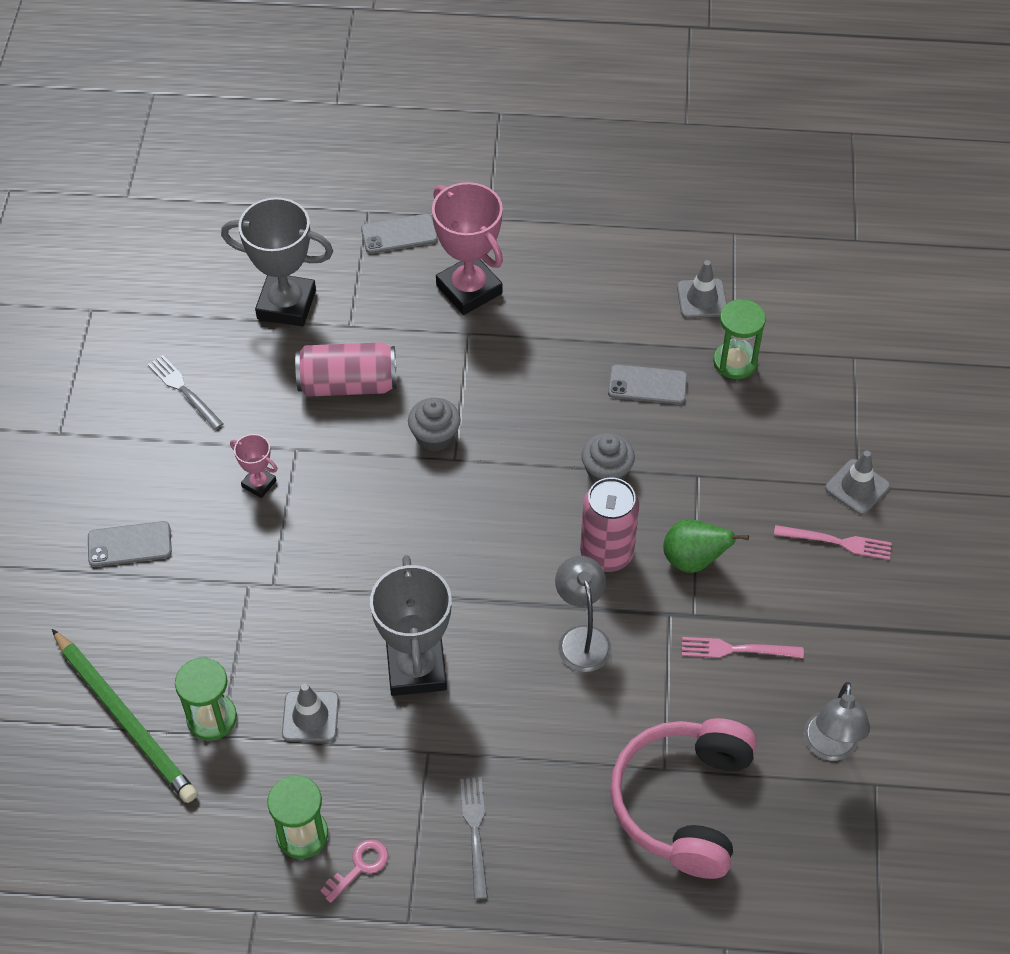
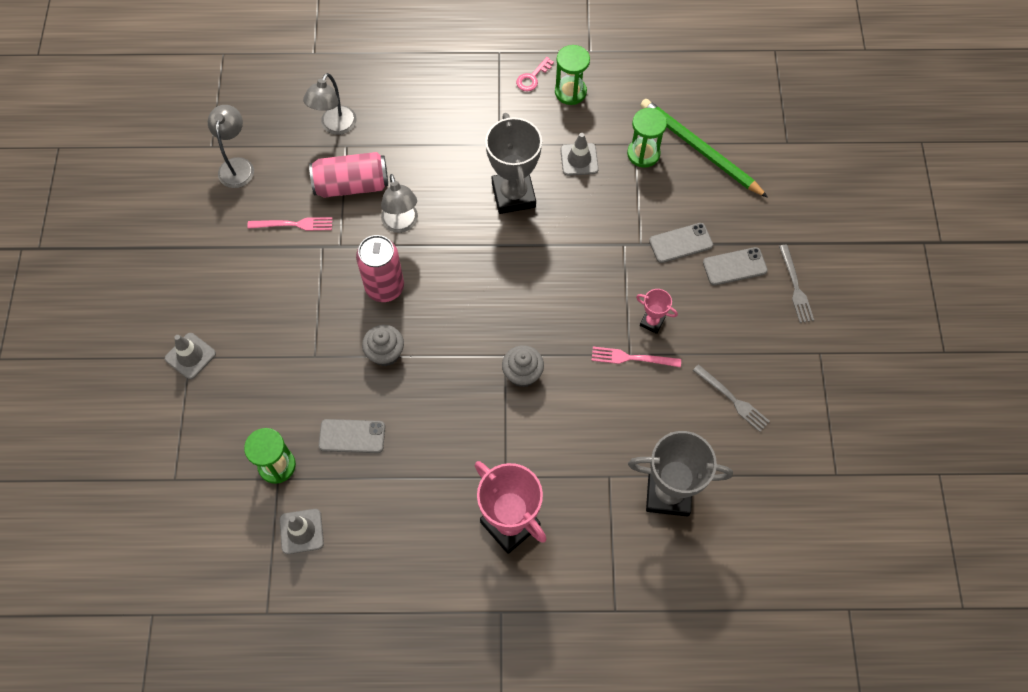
camera: 175 degrees right, 10 degrees up
pink can [295,342,397,397] -> pink can moved to [309,152,388,198]
grey phone [361,214,438,254] -> grey phone moved to [649,223,713,263]
grey fork [460,777,488,899] -> grey fork moved to [779,245,814,323]
pink headphones [610,718,757,879] -> grey lamp [303,73,357,135]
green pear [663,519,749,573] -> none
pink fork [774,525,892,560] -> pink fork moved to [591,347,681,367]

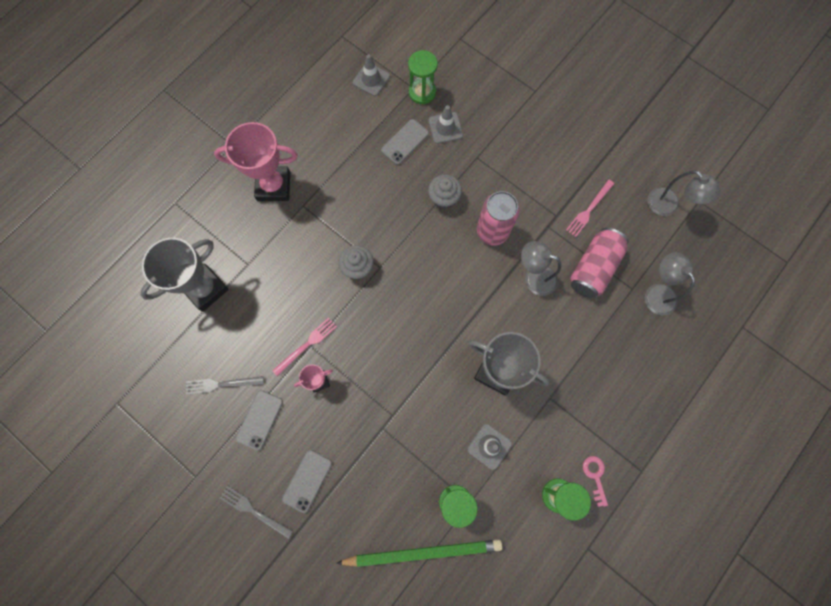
camera: 130 degrees right, 10 degrees up
grey traffic cone [165,333,216,379] -> grey traffic cone moved to [429,105,463,144]
grey phone [649,223,713,263] -> grey phone moved to [236,390,283,451]

